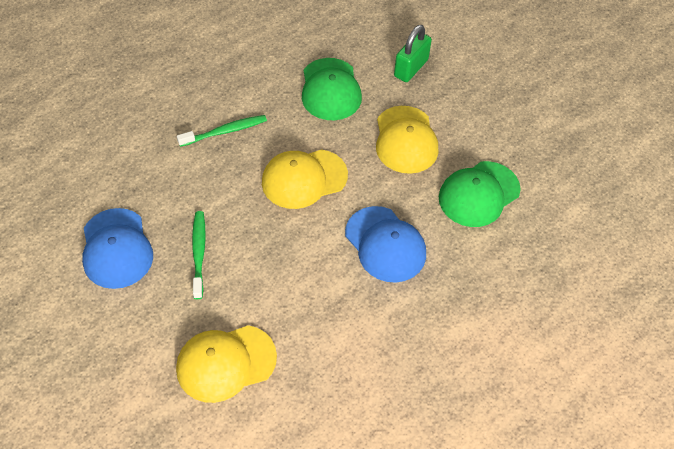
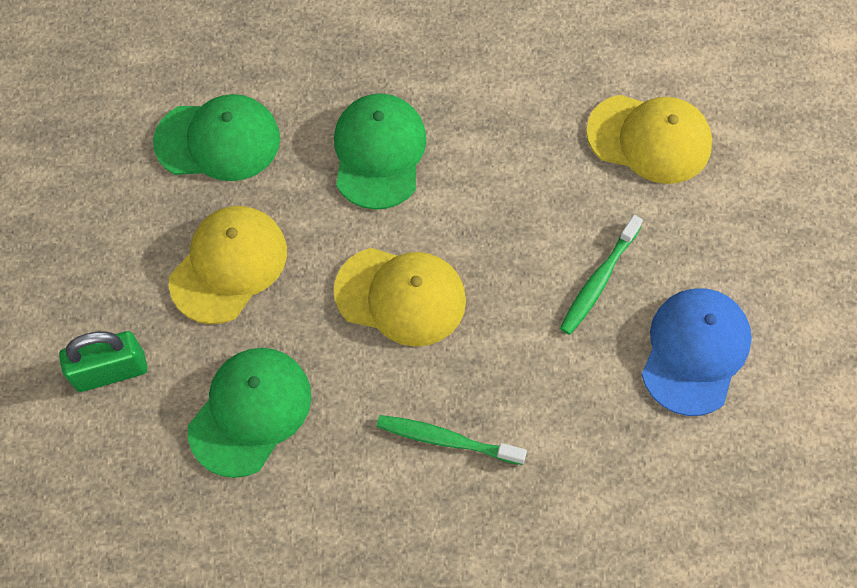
camera: 140 degrees left, 10 degrees up
blue cap [345,206,426,282] -> green cap [334,94,427,210]

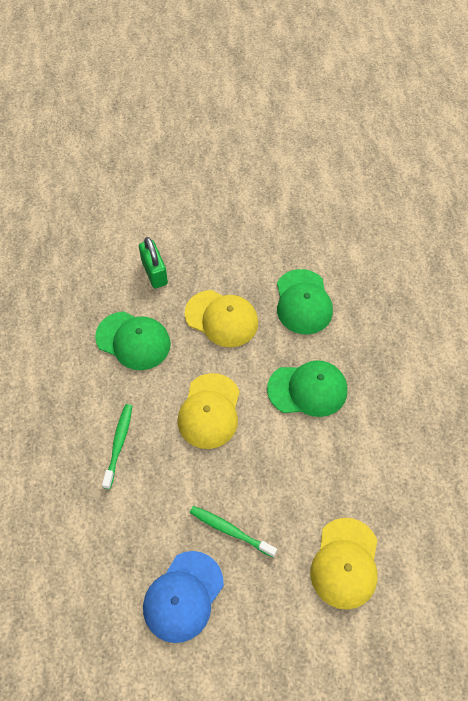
camera: 85 degrees right, 5 degrees down
blue cap [641,289,752,416] -> blue cap turned 105 degrees clockwise [143,551,224,643]

